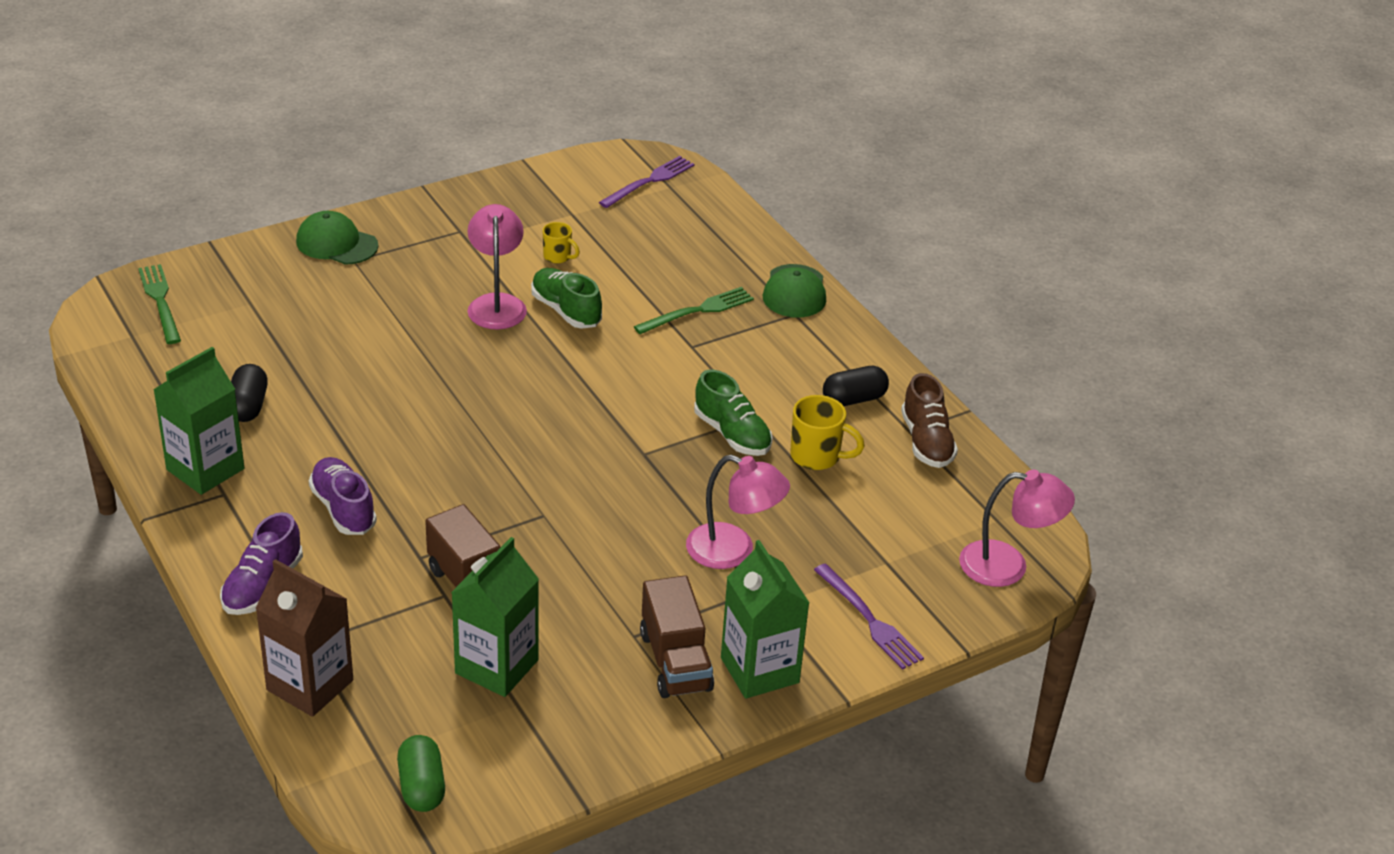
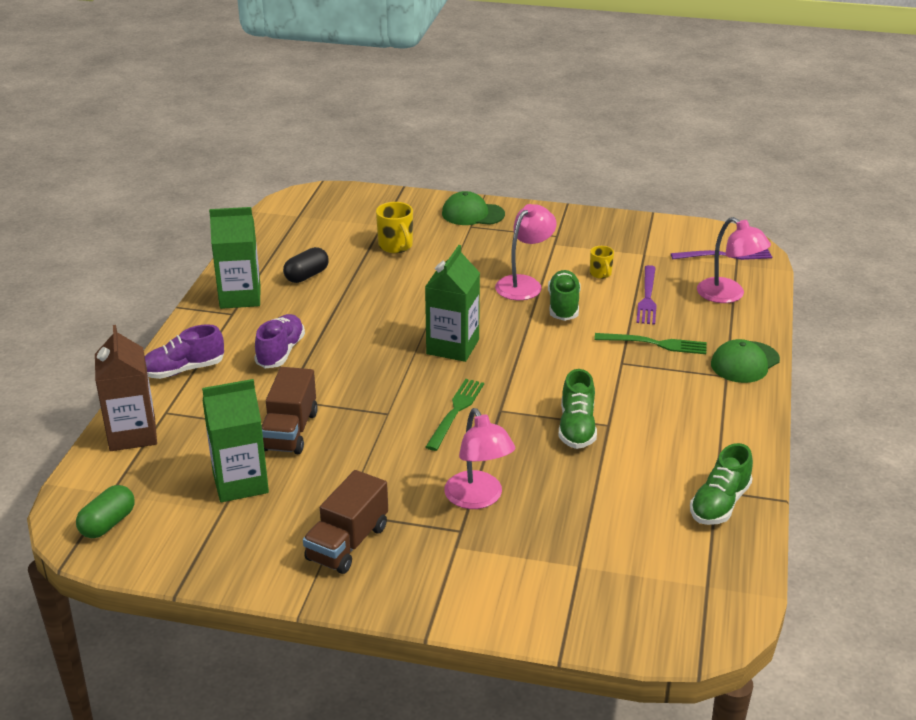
camera: 45 degrees right, 5 degrees down
green fork [138,264,181,344] -> green fork moved to [426,379,484,451]
green cap [296,211,378,265] -> green cap turned 60 degrees counterclockwise [442,191,505,225]
green carton [721,540,809,699] -> green carton moved to [425,245,480,362]
yellow mug [790,395,865,470] -> yellow mug moved to [376,202,413,253]
purple fork [814,563,924,670] -> purple fork moved to [636,265,657,325]
black capsule [823,366,889,406] -> none
brown shoe [901,373,958,468] -> green shoe [690,443,753,525]
pink lamp [959,470,1075,587] -> pink lamp moved to [697,217,771,303]

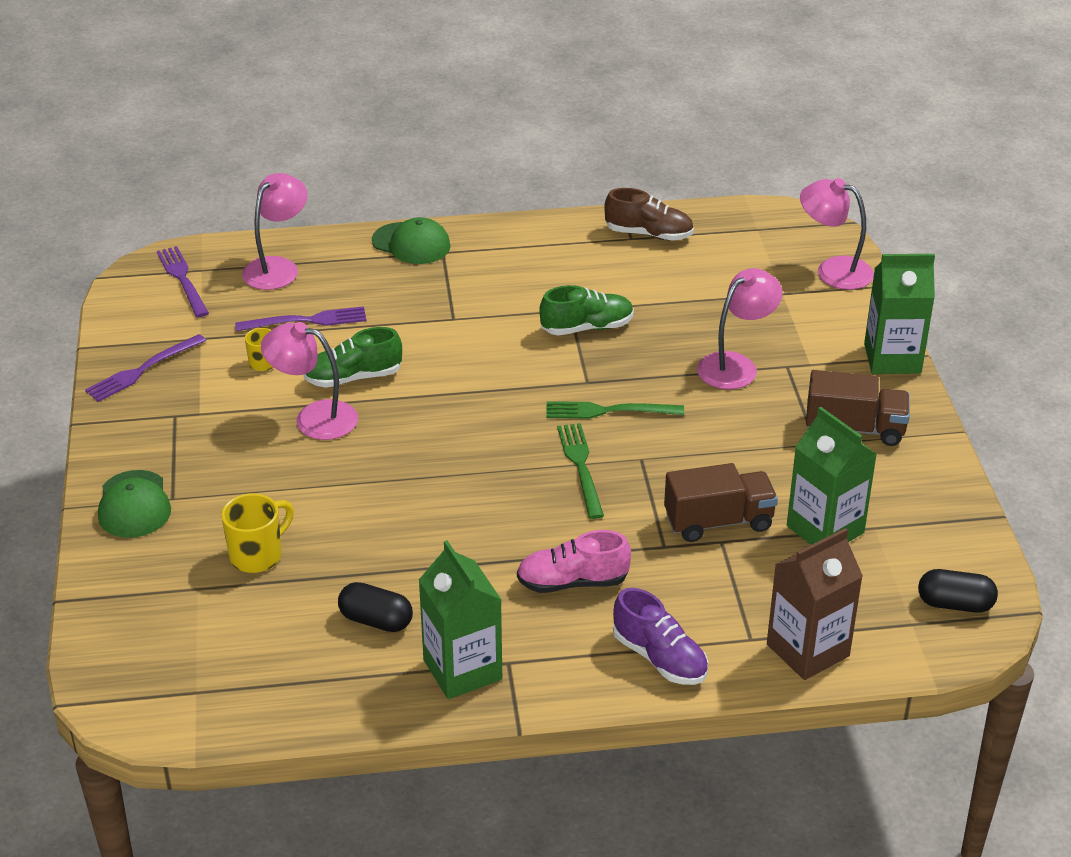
camera: 110 degrees left, 5 degrees up
green capsule [76,485,135,538] -> black capsule [918,569,998,613]
purple shoe [254,314,305,369] -> pink shoe [517,530,631,593]
green carton [425,245,480,362] -> green carton moved to [864,254,935,374]
green fork [594,333,707,354] -> green fork moved to [557,423,604,519]
green shoe [690,443,753,525] -> brown shoe [604,188,694,240]
none -> purple fork [85,334,206,402]
none -> pink lamp [800,178,874,290]

